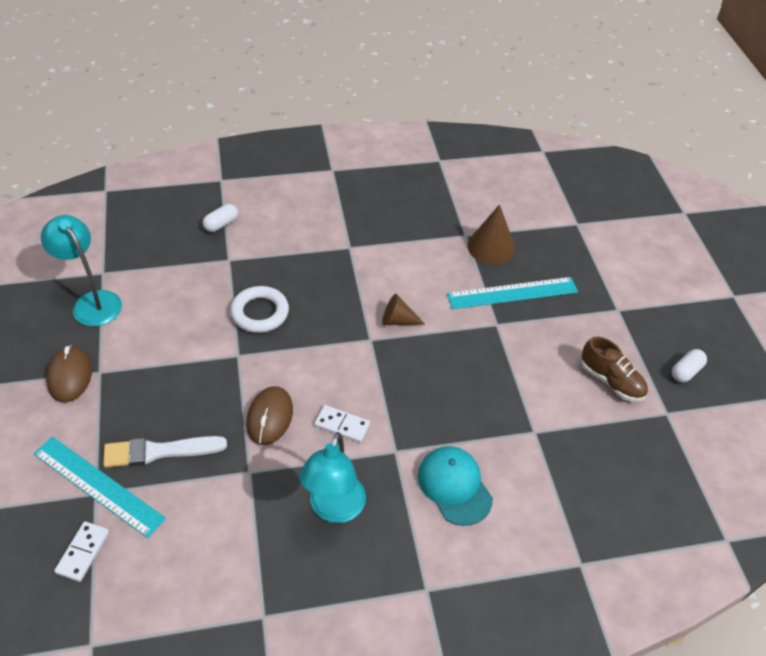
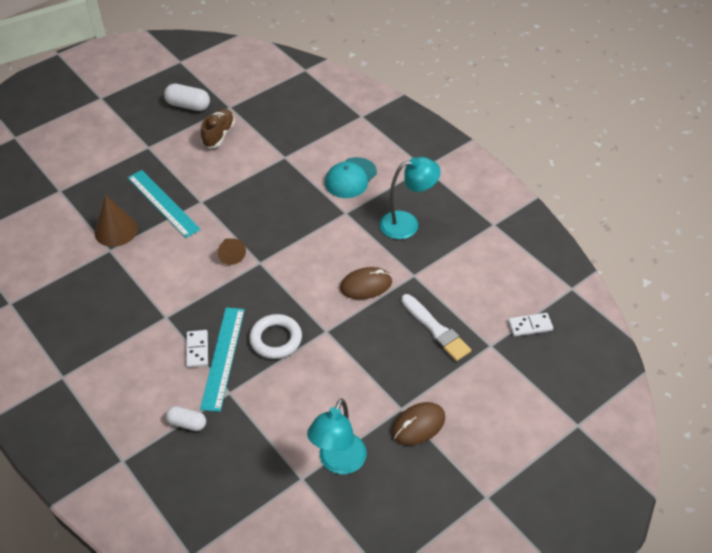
camera: 115 degrees left, 0 degrees up
turquoise ruler [33,437,166,538] -> turquoise ruler moved to [200,307,245,412]
white domino [314,405,370,443] -> white domino moved to [186,330,208,368]
white capsule [672,349,707,382] -> white capsule [164,84,210,111], size x1.52

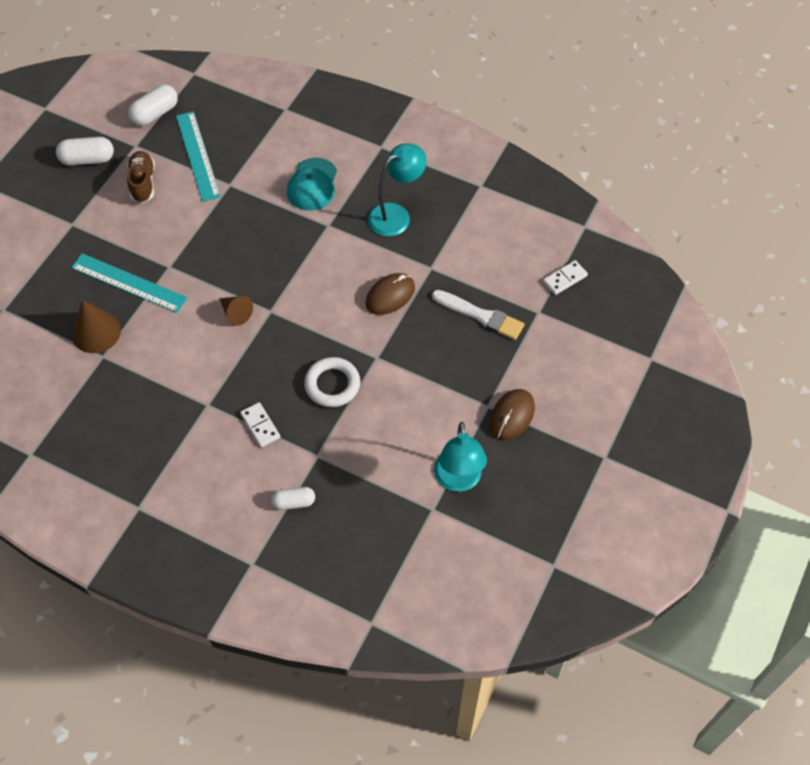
camera: 25 degrees left, 10 degrees up
turquoise ruler [200,307,245,412] -> turquoise ruler moved to [176,111,221,202]
none -> white capsule [128,84,178,126]

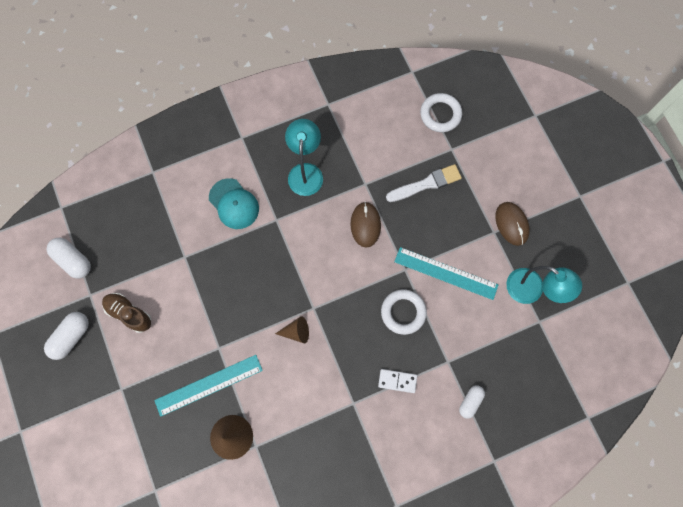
camera: 50 degrees left, 15 degrees up
white capsule [128,84,178,126] -> white capsule turned 45 degrees counterclockwise [47,238,91,279]
turquoise ruler [176,111,221,202] -> turquoise ruler moved to [394,247,498,300]
white domino [543,260,588,295] -> white ring [420,93,462,132]

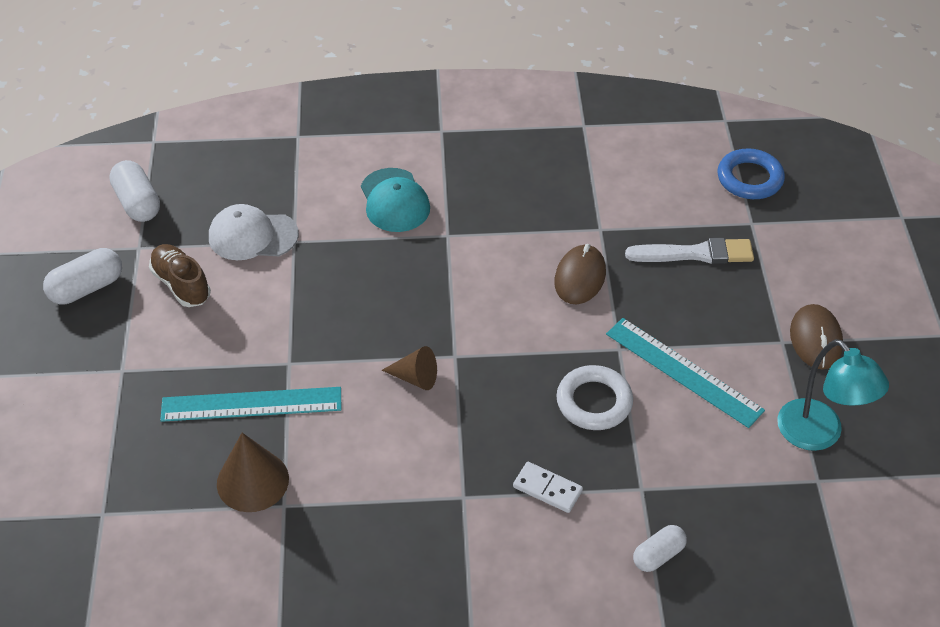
camera: 20 degrees right, 25 degrees down
turquoise lamp [285,119,323,196] -> none
white ring [420,93,462,132] -> blue ring [718,148,785,199]
none -> white cap [209,204,299,260]

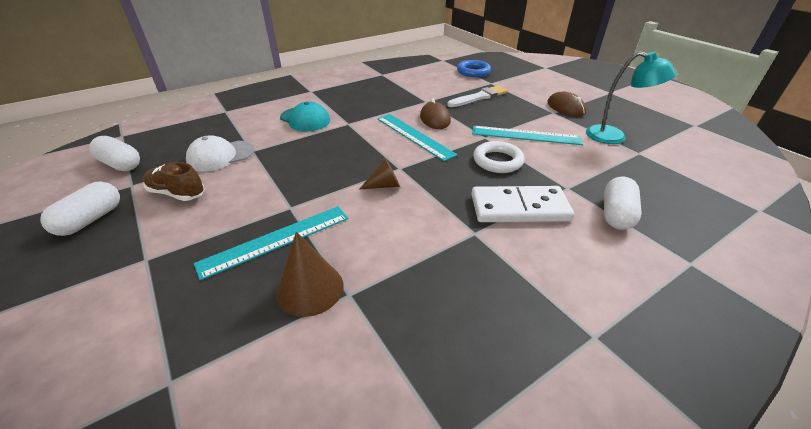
camera: 30 degrees left, 10 degrees down
white domino [513,462,583,513] -> white domino [471,186,574,222], size x1.97
white capsule [633,525,687,572] -> white capsule [604,176,642,230], size x1.52
none -> turquoise ruler [377,114,457,161]

